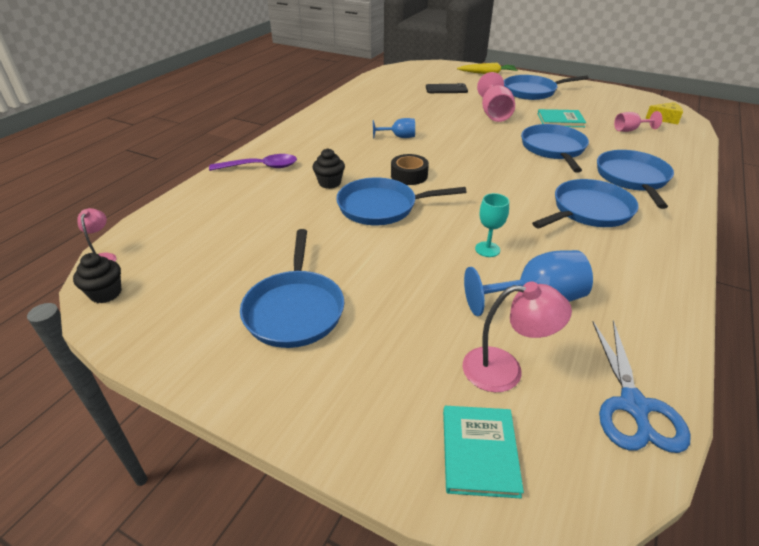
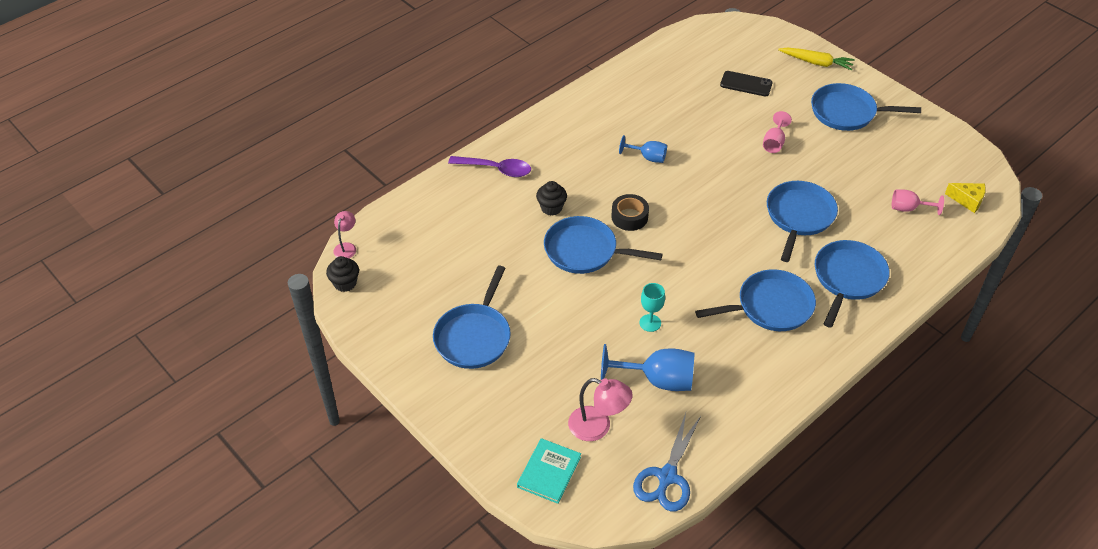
camera: 20 degrees right, 10 degrees up
pink goblet [477,72,515,122] -> pink goblet [763,111,792,153], size x0.59
turquoise book [538,109,586,127] -> none

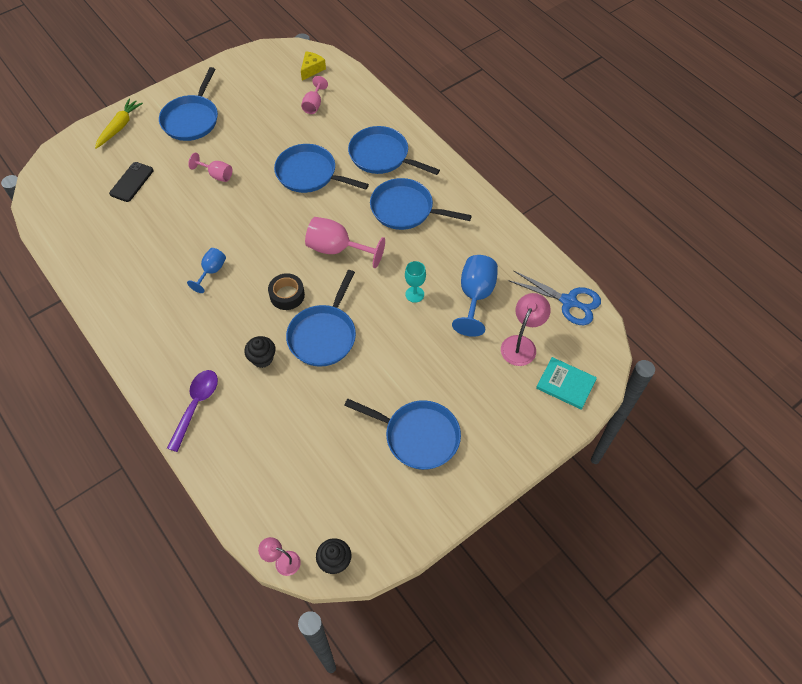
camera: 85 degrees left, 10 degrees up
blue pan [695,269,816,331] -> blue pan turned 60 degrees counterclockwise [370,178,472,230]
none -> pink goblet [305,217,385,268]

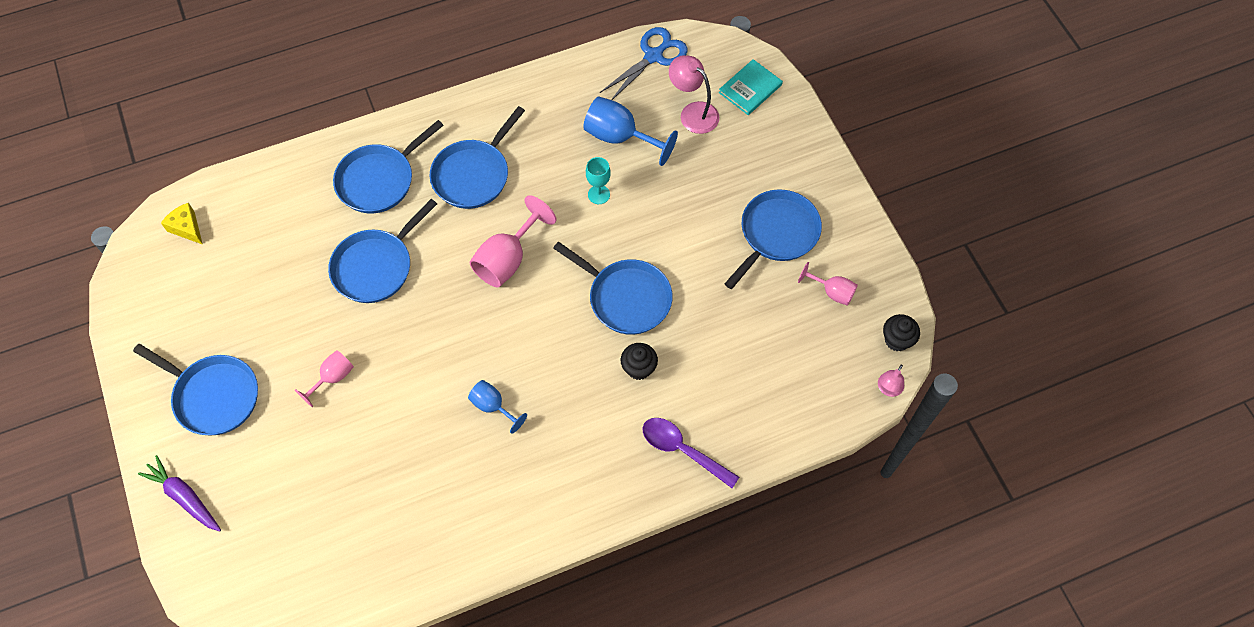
camera: 75 degrees left, 5 degrees up
yellow carrot [95,98,143,149] -> purple carrot [138,455,221,532]
black phone [109,162,153,202] -> none
black tape [268,273,305,310] -> none
pink goblet [301,76,328,114] -> pink goblet moved to [798,262,858,306]

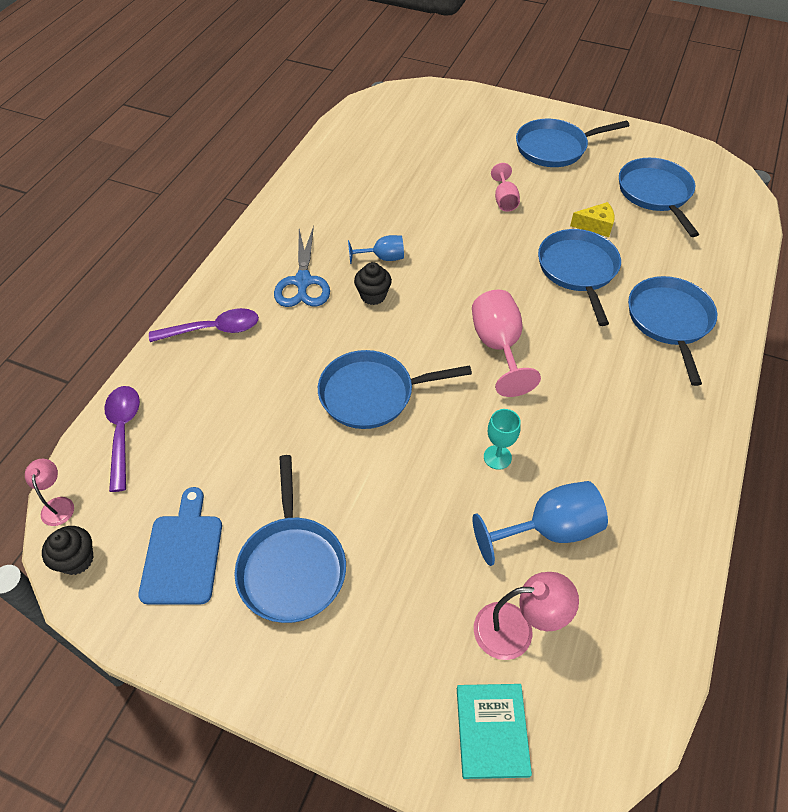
camera: 135 degrees right, 10 degrees down
purple carrot [138,455,221,532] -> none
yellow cheese [161,203,203,245] -> yellow cheese moved to [570,202,614,237]
blue pan [430,106,525,209] -> blue pan moved to [619,158,699,237]
blue scissors [600,27,688,100] -> blue scissors moved to [274,226,330,307]
black cupcake [621,343,658,380] -> black cupcake moved to [354,262,392,305]
pink goblet [798,262,858,306] -> blue cutting board [138,487,222,605]
none -> purple spoon [104,386,140,492]

